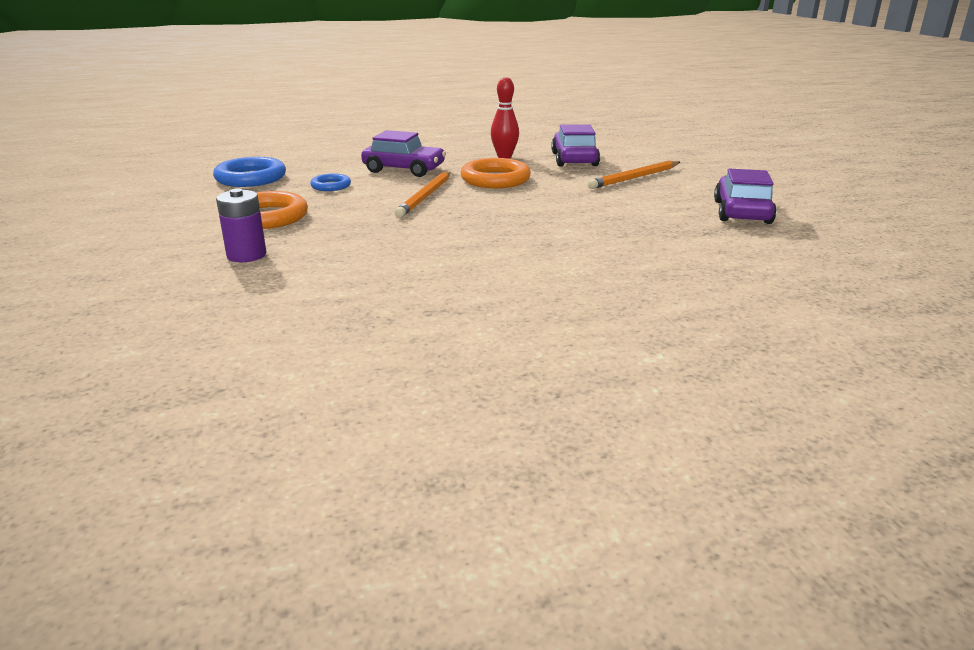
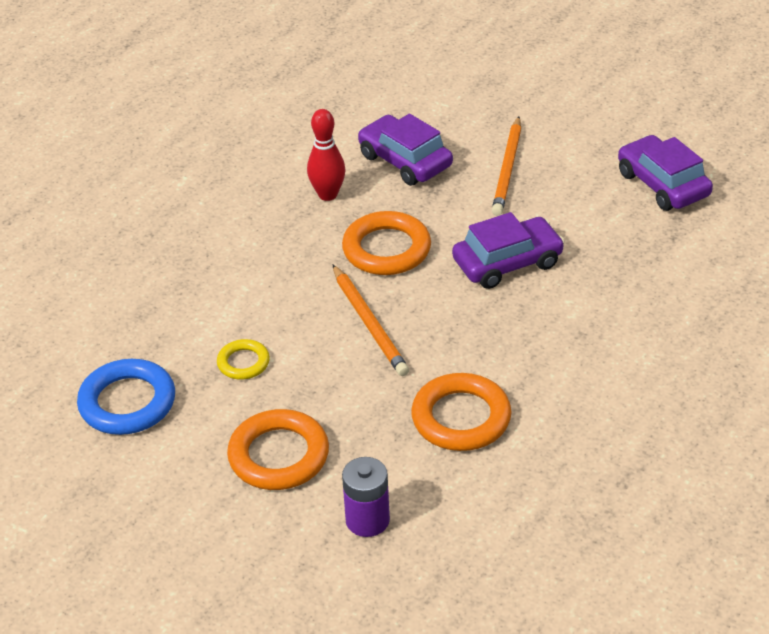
camera: 40 degrees left, 15 degrees up
blue ring [310,174,351,191] -> yellow ring [217,339,270,380]
purple car [361,130,446,177] -> purple car moved to [452,212,565,289]
none -> orange ring [411,373,512,451]

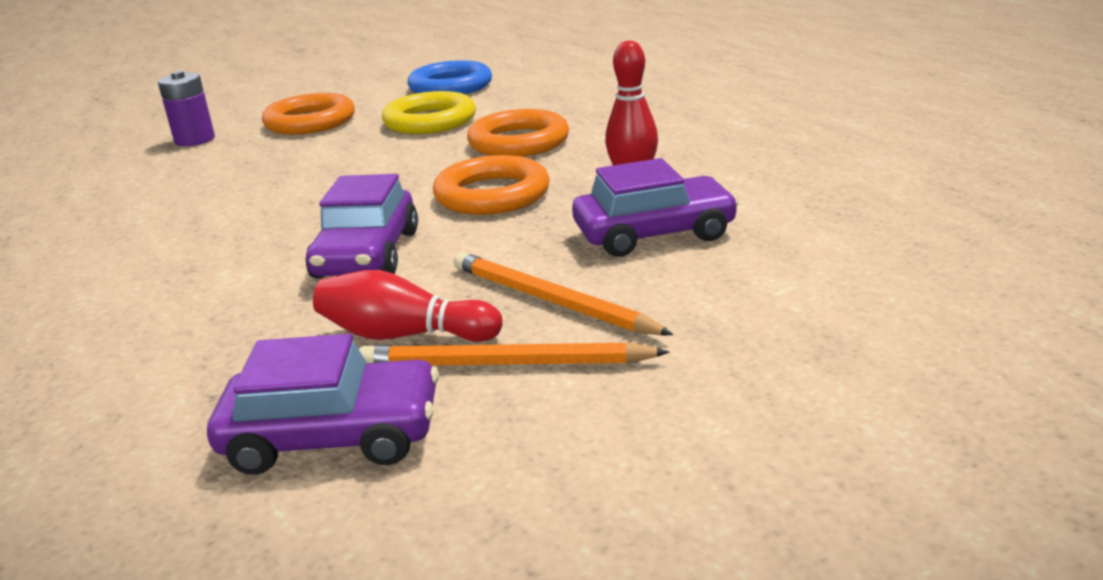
camera: 120 degrees right, 15 degrees down
yellow ring [217,339,270,380] -> yellow ring [382,91,476,134], size x1.80
orange pencil [333,265,409,376] -> orange pencil moved to [359,342,669,365]
orange ring [411,373,512,451] -> orange ring moved to [467,109,569,157]
none -> red bowling pin [313,270,503,342]

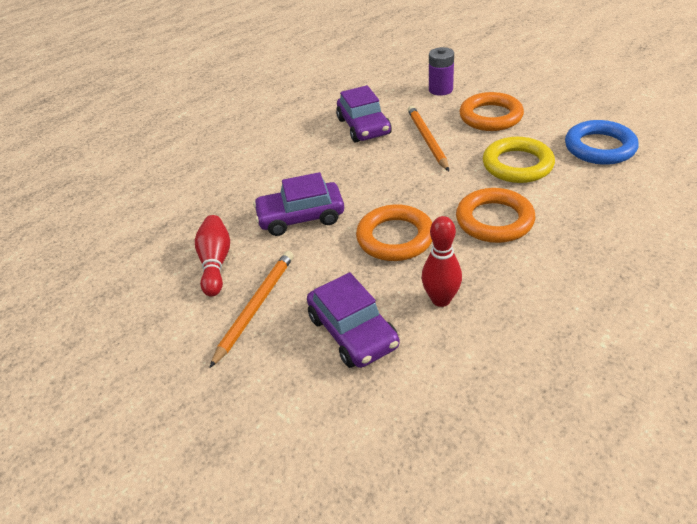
camera: 75 degrees right, 15 degrees up
purple car [207,334,439,475] -> purple car moved to [336,85,392,143]
orange pencil [359,342,669,365] -> orange pencil moved to [408,106,449,171]

